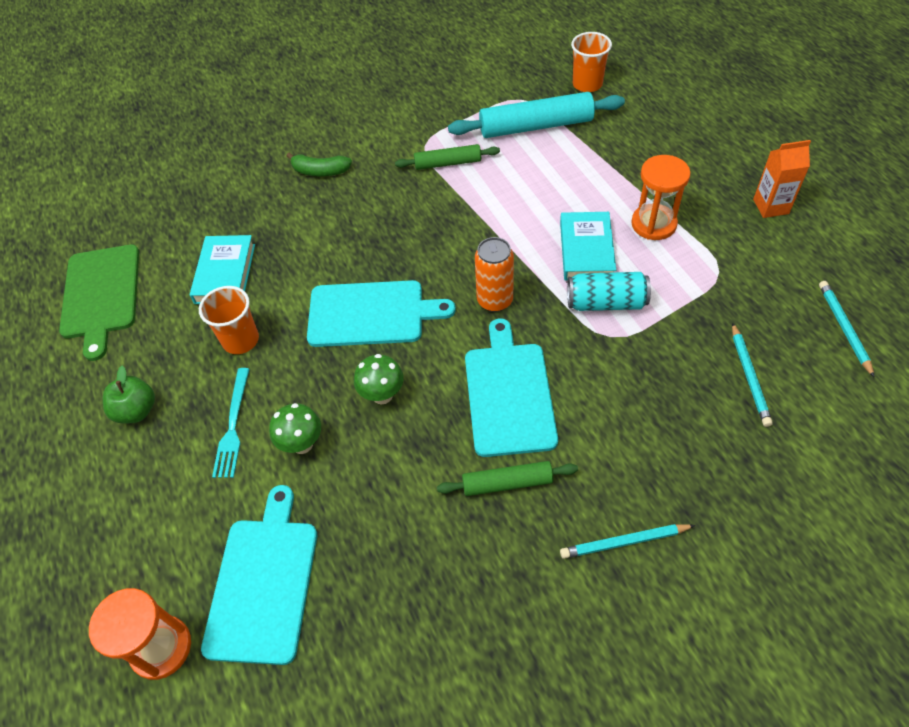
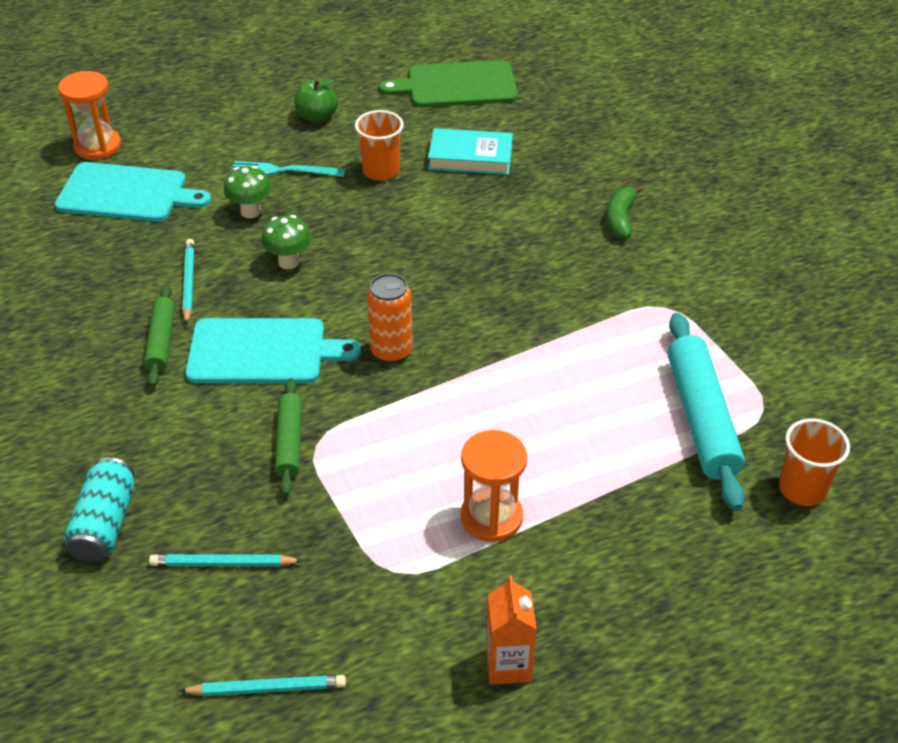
camera: 90 degrees right, 10 degrees down
turquoise cutting board [307,280,456,347] -> none
green rolling pin [395,144,500,170] -> green rolling pin moved to [275,378,302,496]
turquoise book [560,212,616,281] -> none
turquoise pencil [560,524,695,559] -> turquoise pencil moved to [182,239,195,325]
turquoise can [567,272,651,311] -> turquoise can moved to [64,457,135,562]

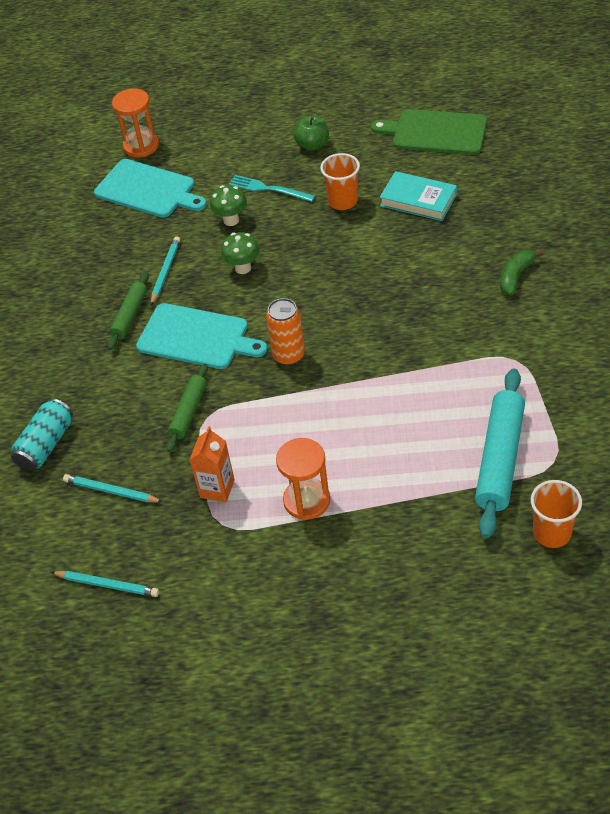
camera: 25 degrees right, 5 degrees up
orange carton [486,575,537,684] -> orange carton moved to [190,426,234,502]

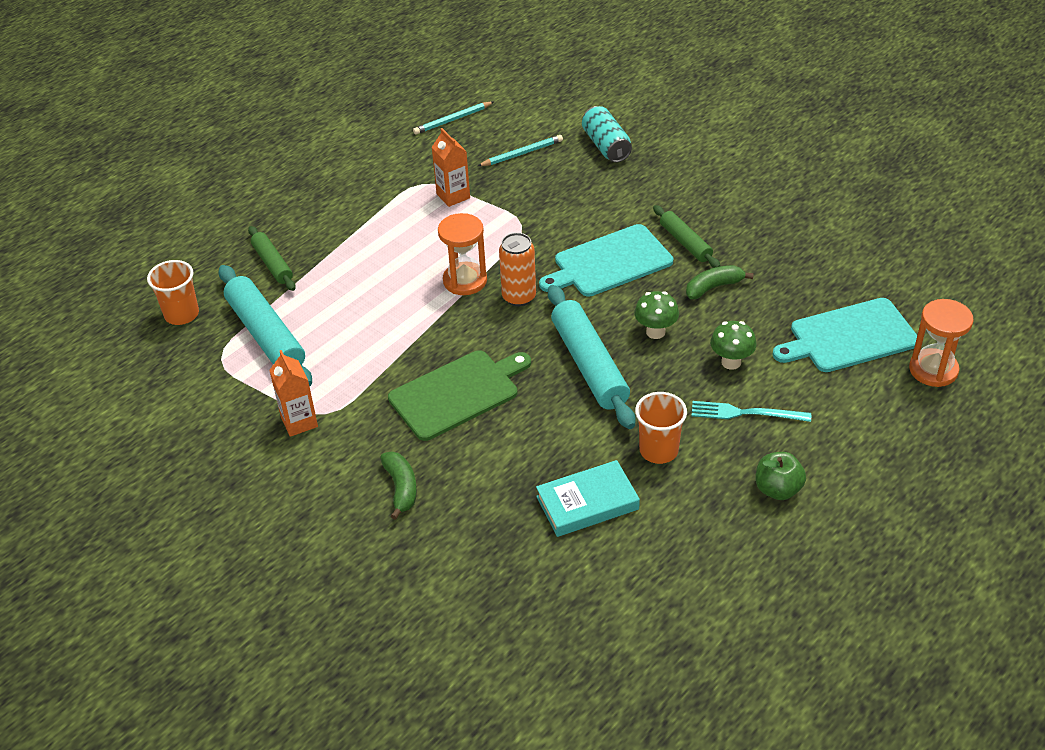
camera: 130 degrees right, 5 degrees down
turquoise pencil [151,236,180,305] -> green banana [686,265,754,299]
green rolling pin [166,363,208,452] -> green rolling pin moved to [248,226,296,291]
turquoise fork [229,175,315,202] -> turquoise fork turned 150 degrees counterclockwise [692,401,811,422]
orange hourglass [276,438,330,520] -> orange hourglass moved to [438,213,487,295]
green cutting board [371,109,487,155] -> green cutting board moved to [388,350,531,441]
none -> orange carton [269,350,318,437]
none -> turquoise rolling pin [548,285,636,429]

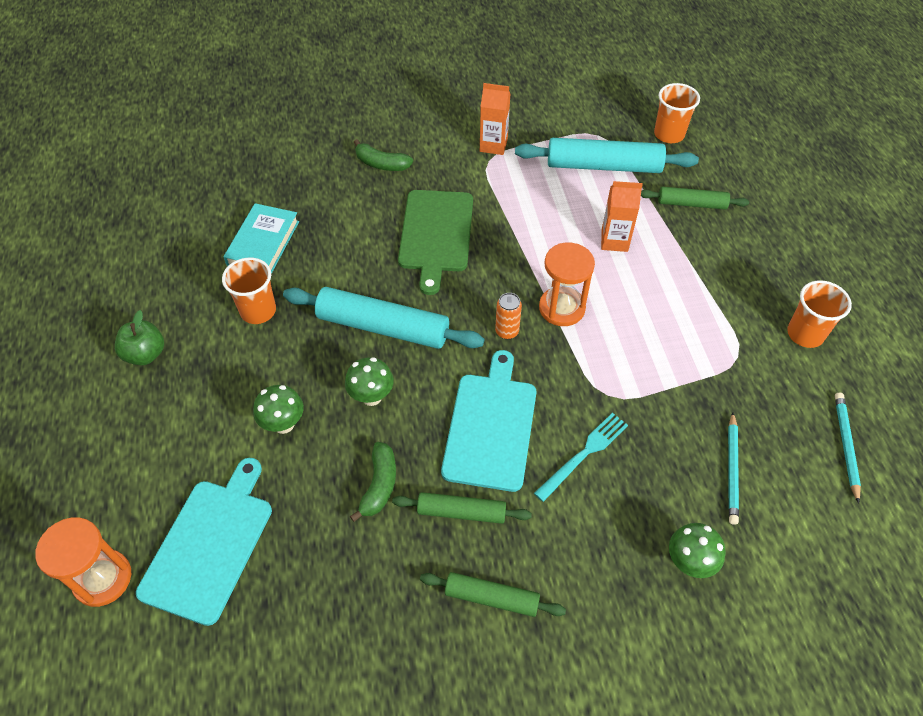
camera: 125 degrees right, 10 degrees up
orange carton [432,128,470,207] -> orange carton moved to [601,181,643,252]
orange can [499,233,536,306] -> orange can [495,293,522,339], size x0.66
turquoise can [582,106,632,162] -> green mushroom [669,523,726,578]
turquoise fork [692,401,811,422] -> turquoise fork moved to [534,413,628,502]
none -> green rolling pin [420,572,566,617]
none -> orange cup [787,280,852,348]

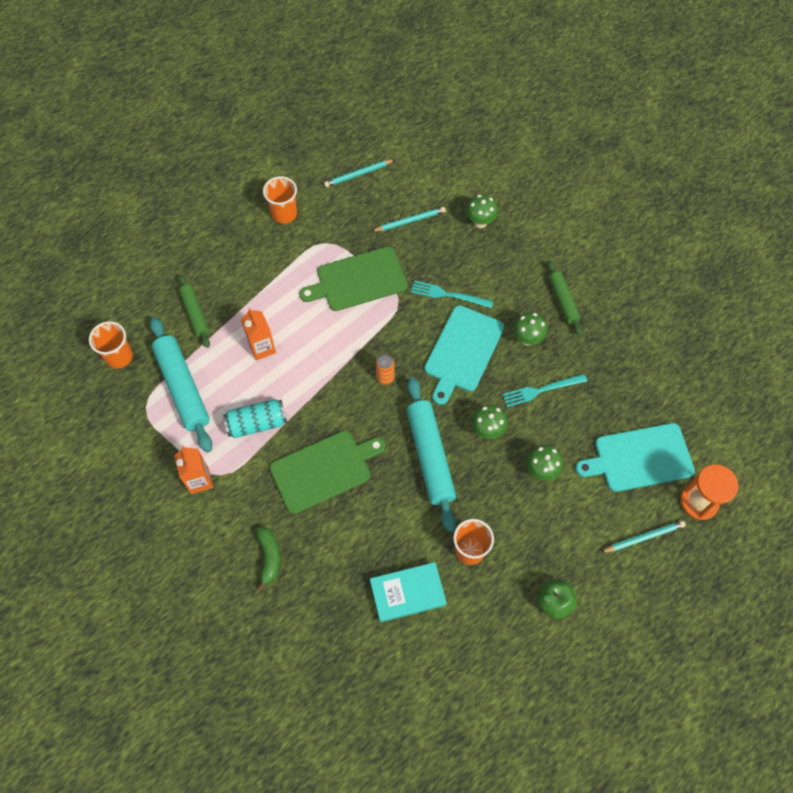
camera: 120 degrees left, 10 degrees up
green banana [350,442,396,522] -> turquoise fork [502,374,587,407]
green rolling pin [392,492,532,524] -> green mushroom [513,312,547,346]
turquoise cutting board [441,350,536,492] -> turquoise cutting board turned 45 degrees counterclockwise [424,305,504,405]
orange hourglass [539,243,595,326] -> none
none -> turquoise can [223,399,287,438]
none -> green cutting board [300,246,408,311]
none -> turquoise pencil [600,521,686,553]

